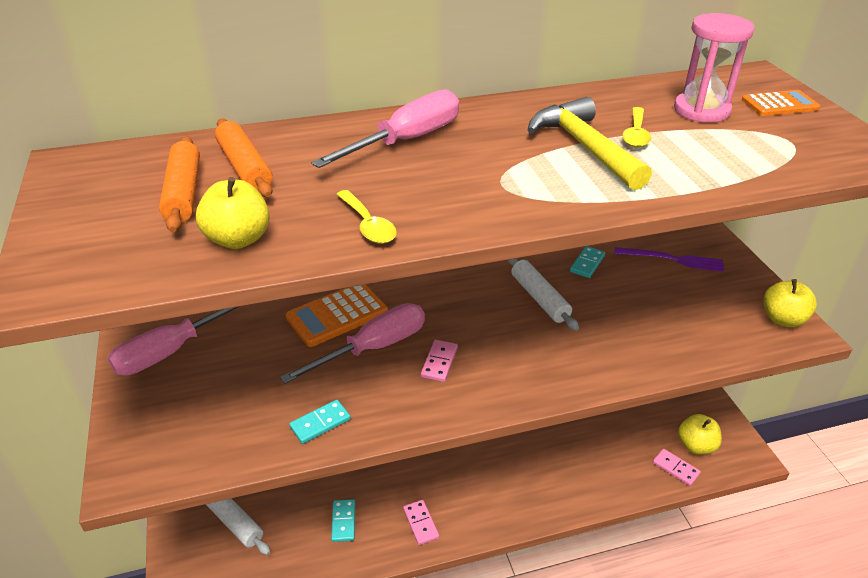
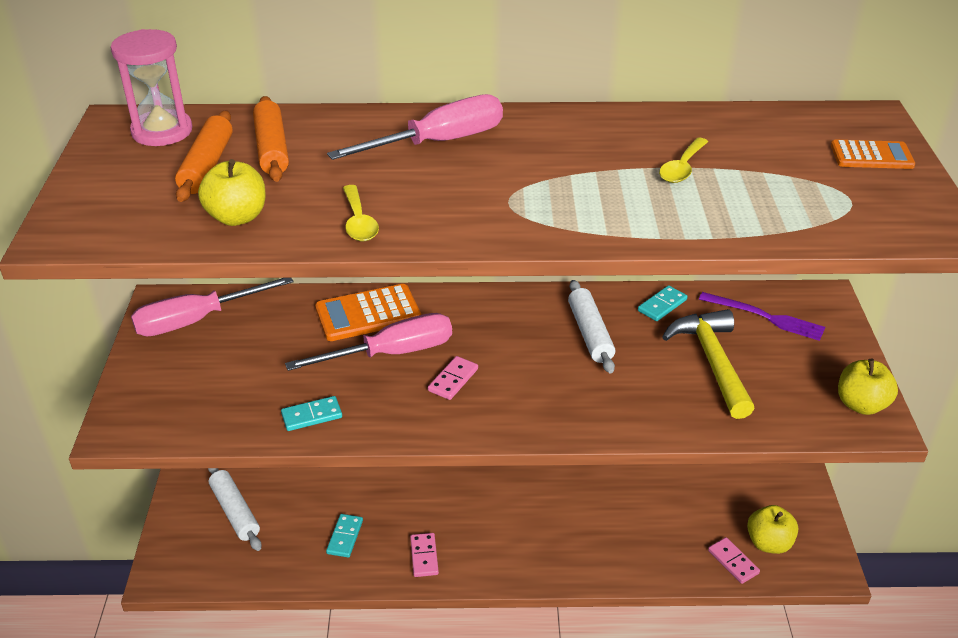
camera: 15 degrees right, 0 degrees up
yellow hammer [527,97,652,190] -> yellow hammer moved to [662,309,755,419]
pink hourglass [674,13,755,123] -> pink hourglass moved to [111,29,192,146]

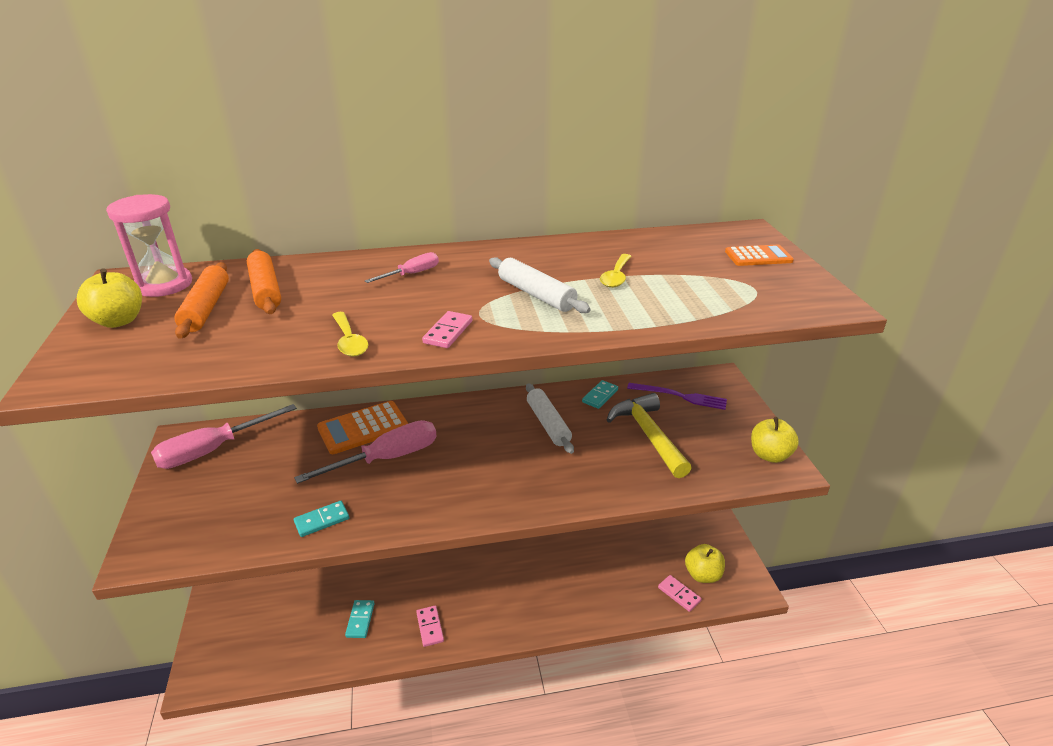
camera: 10 degrees left, 5 degrees down
yellow apple [198,159,265,226] -> yellow apple moved to [77,269,142,328]
white rolling pin [208,468,262,551] -> white rolling pin moved to [489,257,591,313]
pink screwdriver [327,94,503,160] -> pink screwdriver [365,252,439,283], size x0.51
pink domino [428,356,478,400] -> pink domino moved to [422,311,472,348]

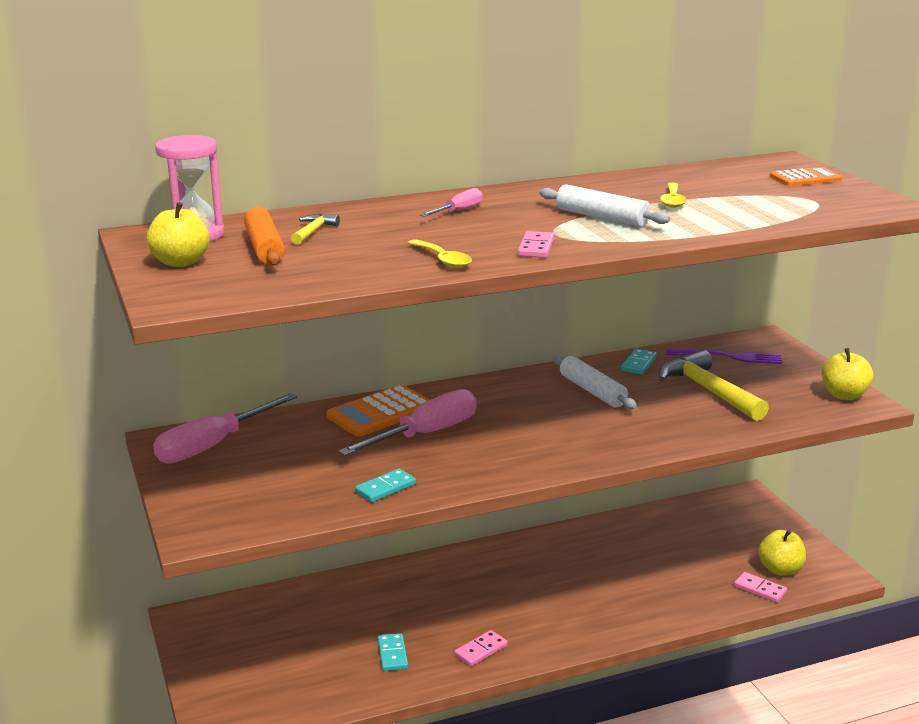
camera: 10 degrees left, 10 degrees down
orange rolling pin [247,249,281,314] -> yellow hammer [291,214,340,245]
pink domino [416,606,444,647] -> pink domino turned 75 degrees clockwise [454,630,508,666]

